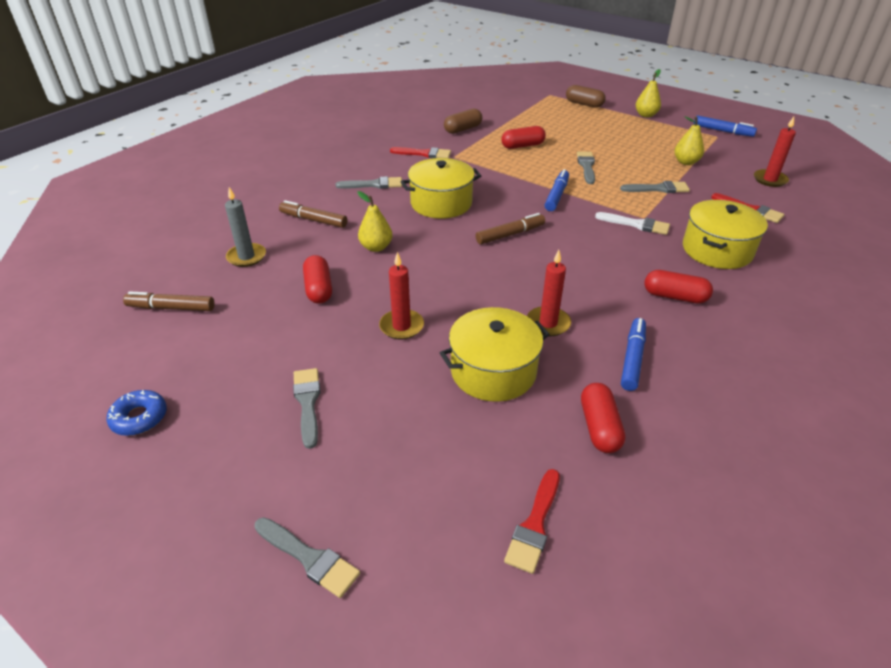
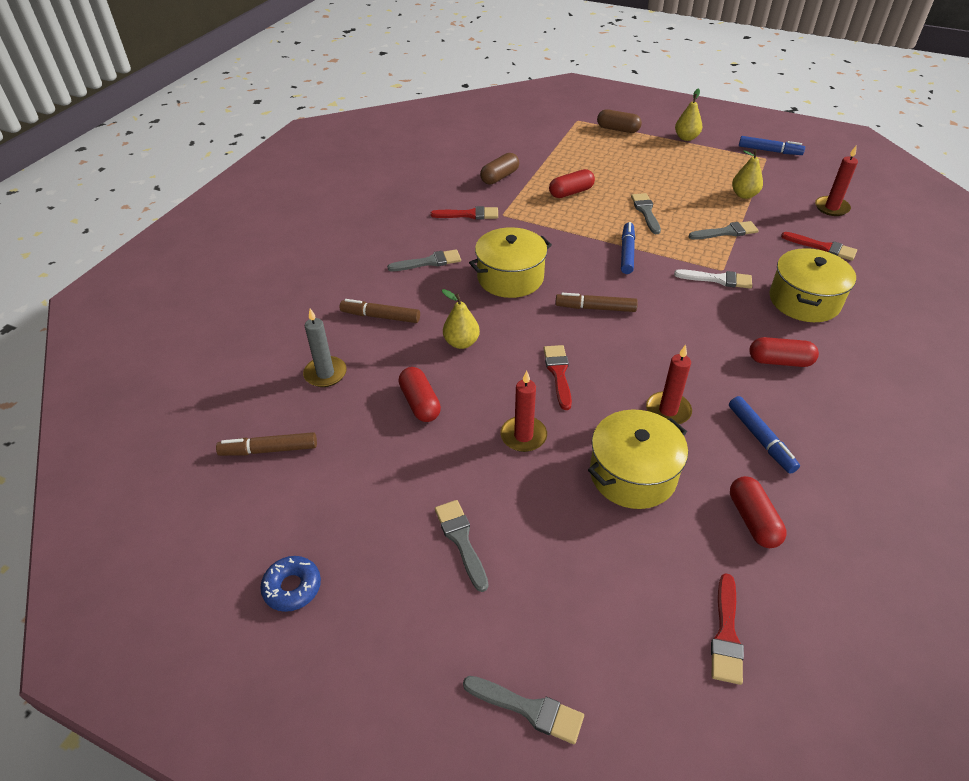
camera: 10 degrees left, 5 degrees up
brown marker [476,213,545,244] -> brown marker turned 135 degrees counterclockwise [555,293,638,312]
blue marker [621,318,646,391] -> blue marker turned 150 degrees clockwise [729,396,800,474]
none -> red brush [543,345,572,410]

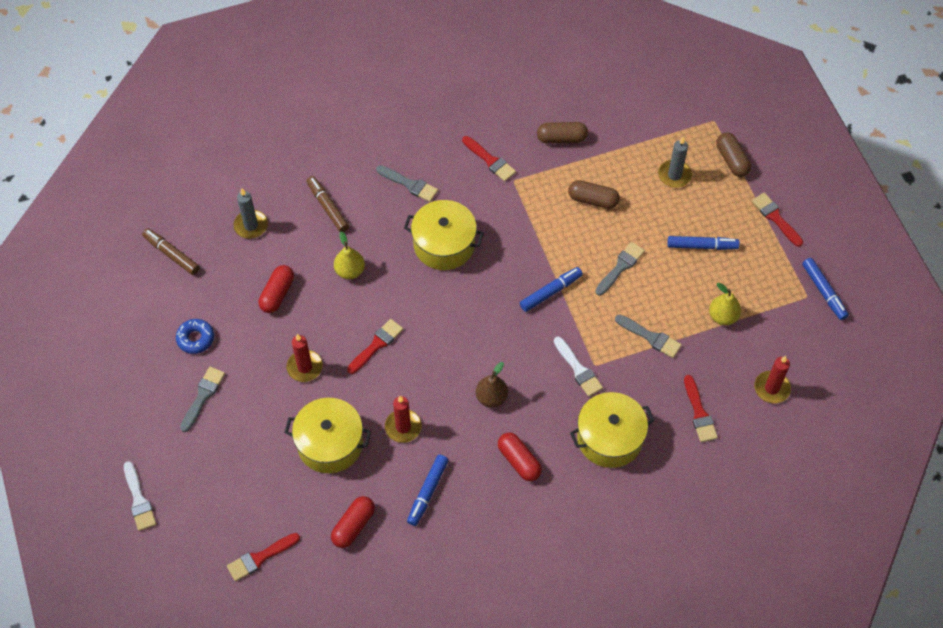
camera: 45 degrees right, 15 degrees up
blue donut [260,556,321,612] -> blue donut moved to [176,319,214,354]
grey brush [463,676,584,744] -> white brush [124,461,156,531]
red capsule [549,169,595,198] -> brown capsule [568,180,620,209]
brown marker [555,293,638,312] -> none
yellow pear [675,88,702,141] -> red brush [752,193,803,247]
none -> brown pear [476,362,508,408]
none -> grey candle [658,137,692,188]
none -> blue marker [668,236,740,250]

